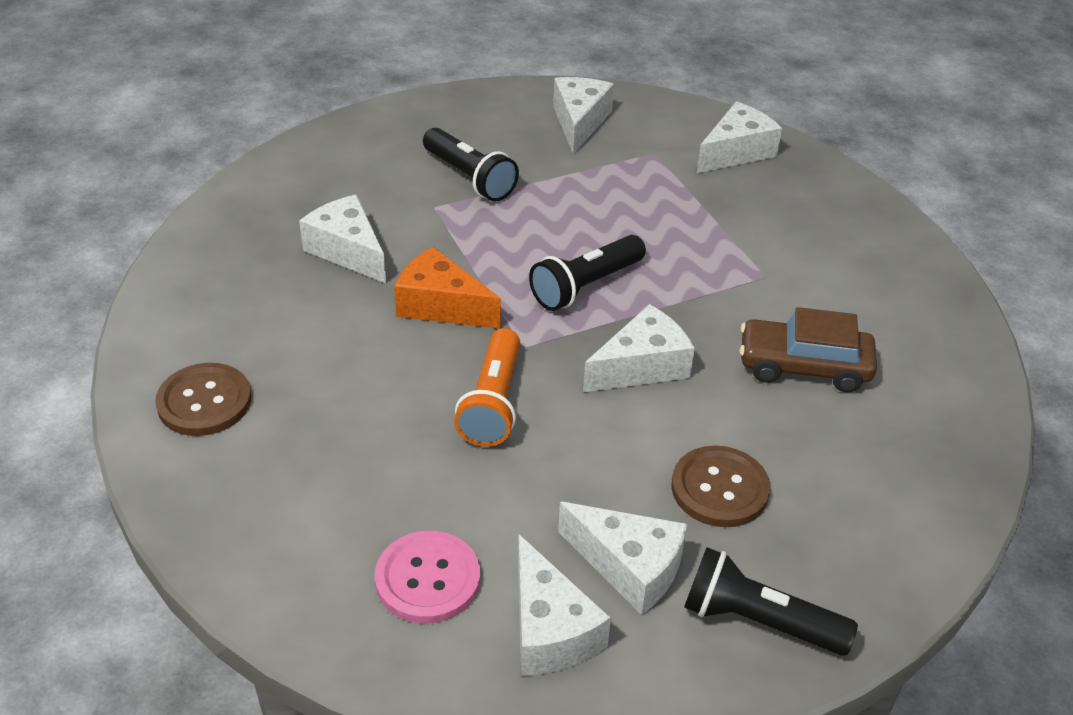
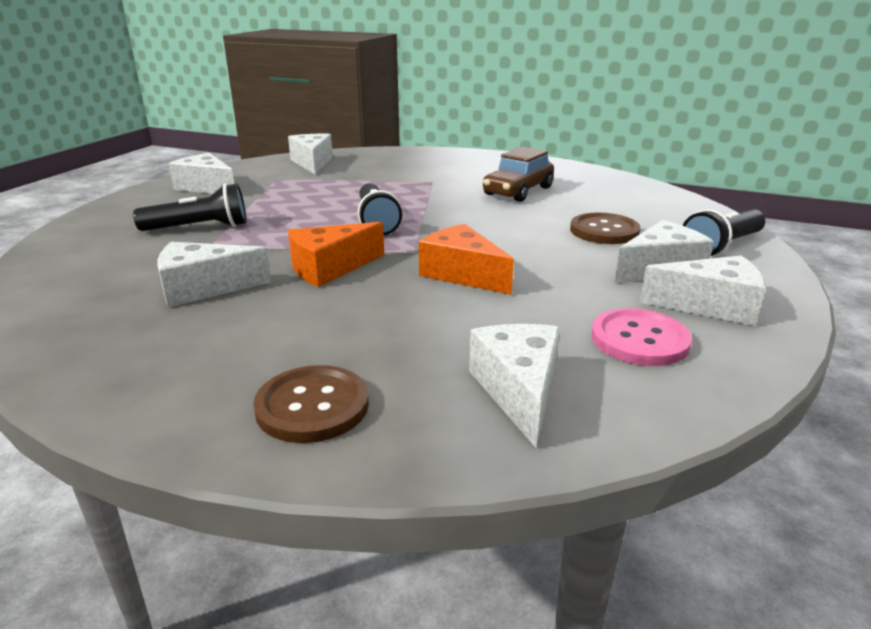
camera: 60 degrees left, 15 degrees down
orange flashlight [454,328,520,447] -> orange cheese [419,224,514,295]
white cheese [583,304,695,392] -> white cheese moved to [469,324,560,448]

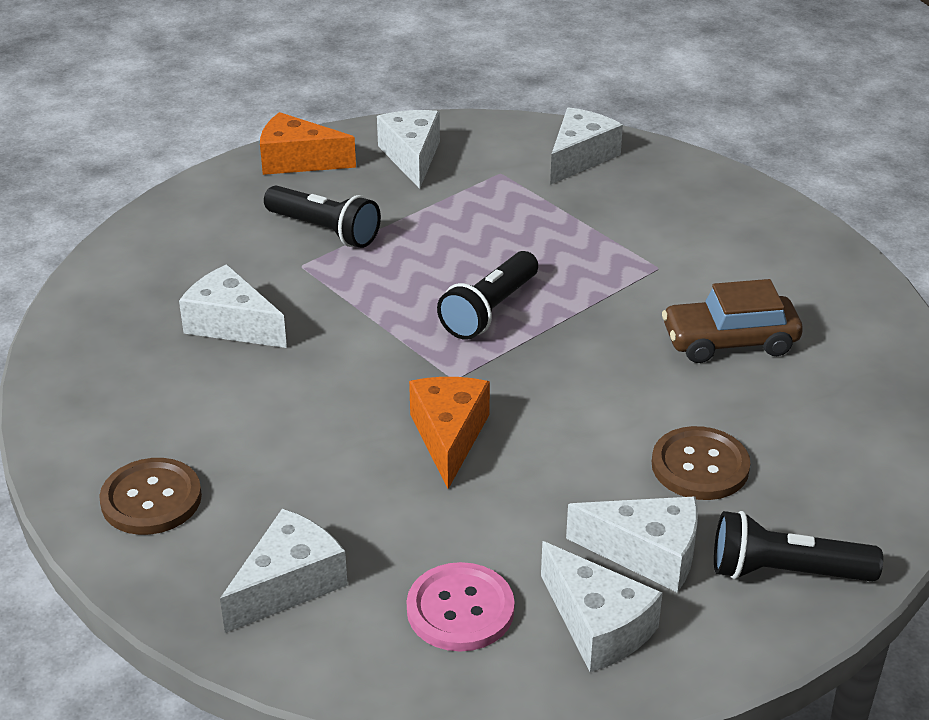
camera: 45 degrees right, 10 degrees up
orange cheese [288,222,384,287] -> orange cheese moved to [260,112,356,175]

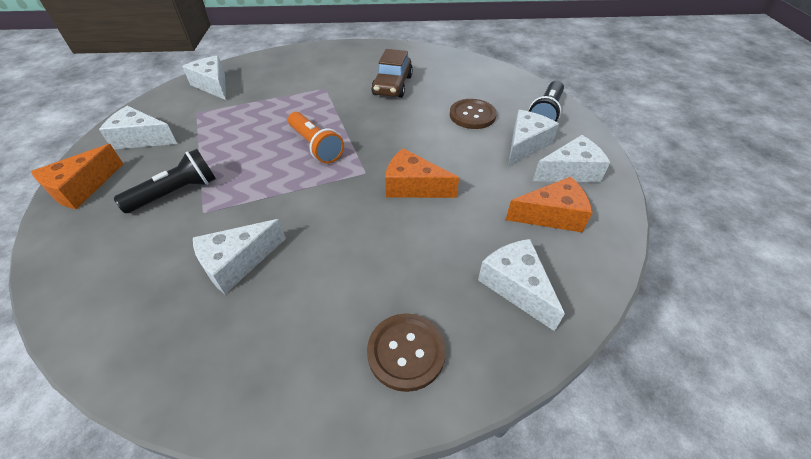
camera: 70 degrees left, 10 degrees up
pink button [407,562,515,651] -> orange cheese [506,176,593,233]
black flashlight [437,251,538,340] -> orange flashlight [288,112,344,164]

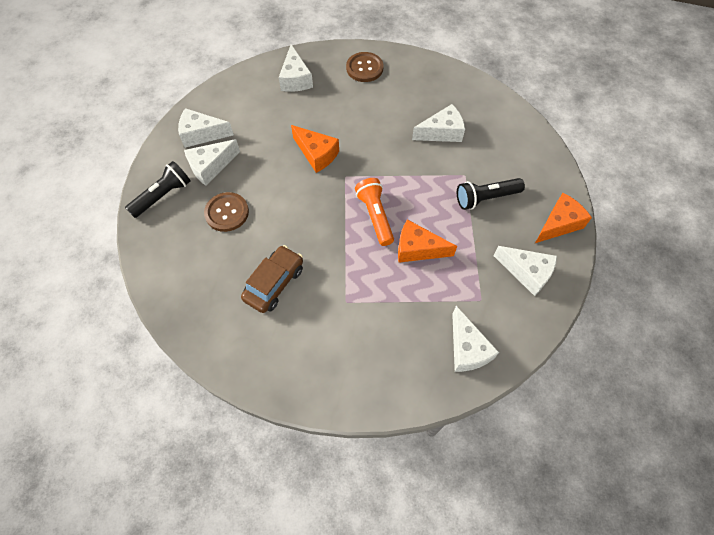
camera: 160 degrees left, 15 degrees up
orange cheese [506,176,593,233] -> orange cheese moved to [398,219,457,263]

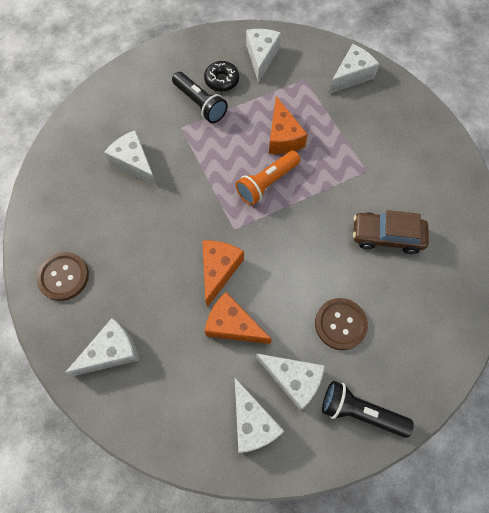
camera: 115 degrees left, 5 degrees up
orange cheese [535,193,592,243] -> orange cheese moved to [204,292,272,344]
none -> black donut [204,61,239,92]

